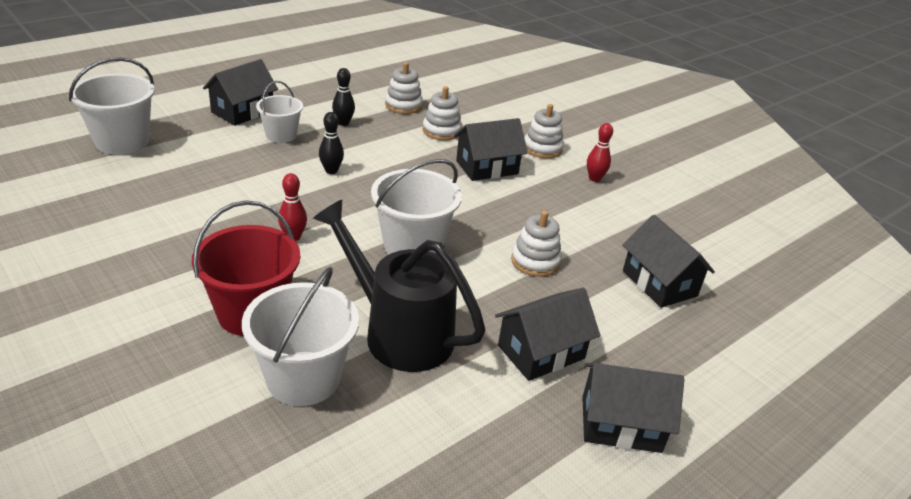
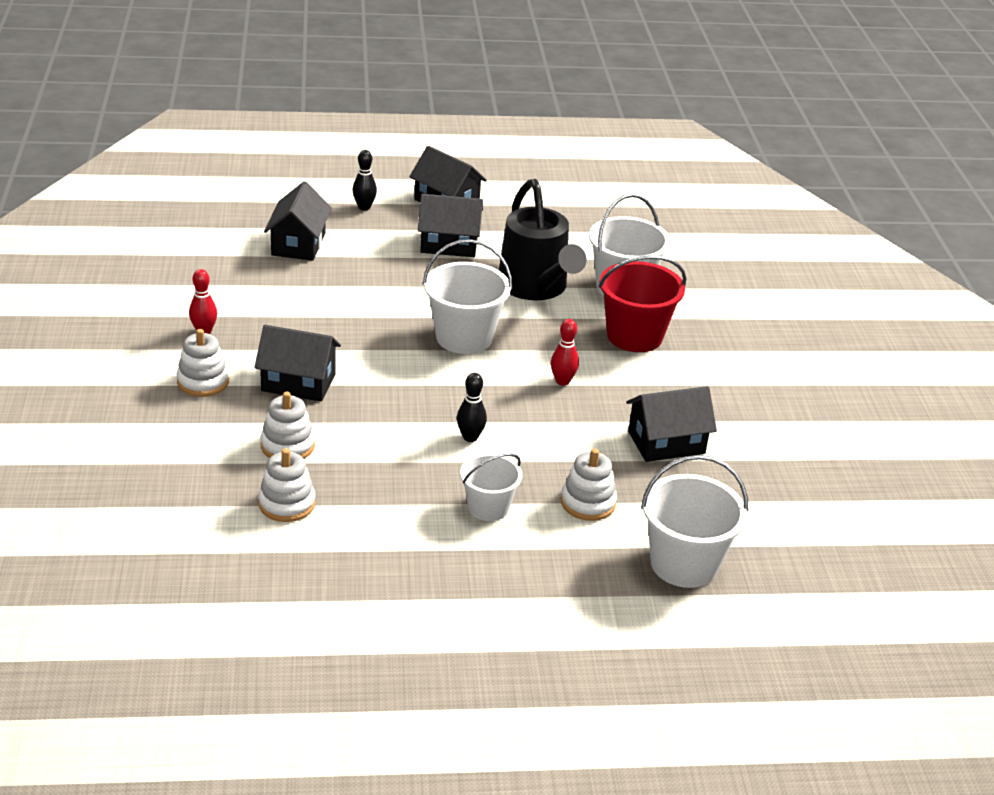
camera: 145 degrees left, 0 degrees up
black house [203,59,278,126] -> black house moved to [626,386,717,462]
black bowling pin [332,68,355,126] -> black bowling pin moved to [352,150,377,211]
white stacking toy [511,210,562,277] -> white stacking toy moved to [561,449,617,521]

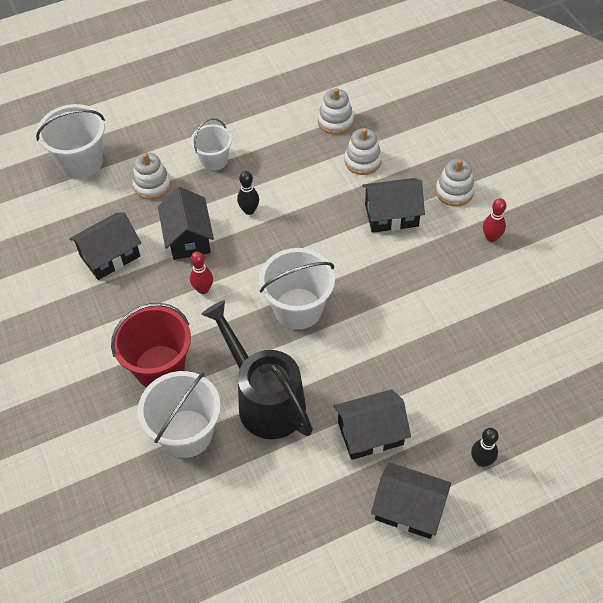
camera: 165 degrees right, 20 degrees up
black house [264,181,332,261] -> black house moved to [158,187,214,260]

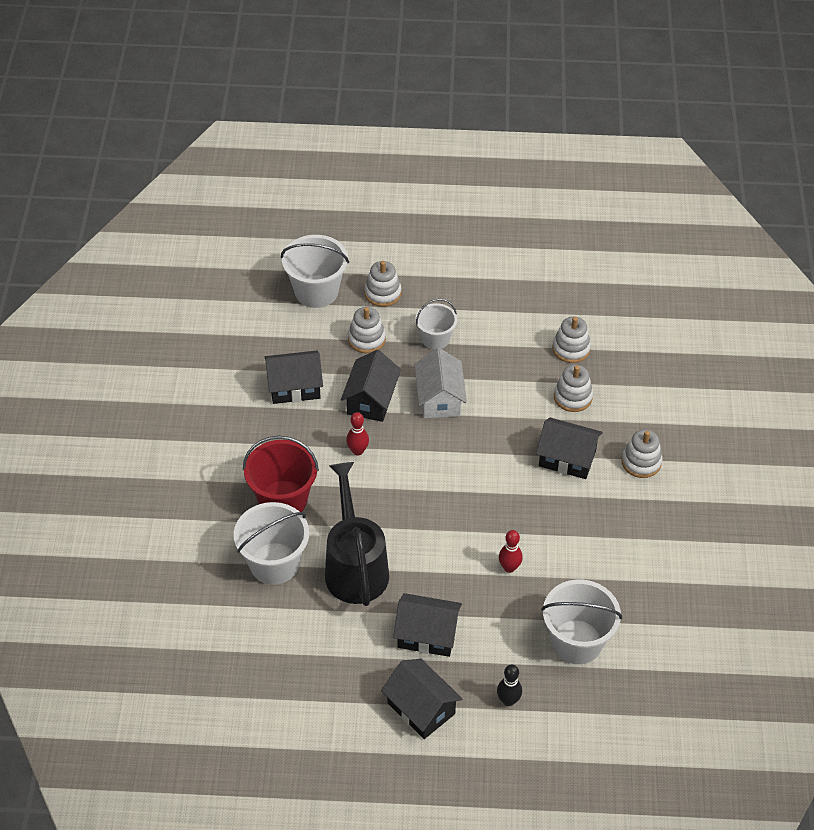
camera: 25 degrees right, 5 degrees down
black bowling pin [237,171,259,215] -> white house [414,348,467,418]
white bucket [259,248,335,330] -> white bucket moved to [541,579,622,664]
red bowling pin [483,198,506,242] -> red bowling pin moved to [499,530,523,573]
none -> white stacking toy [364,261,402,307]

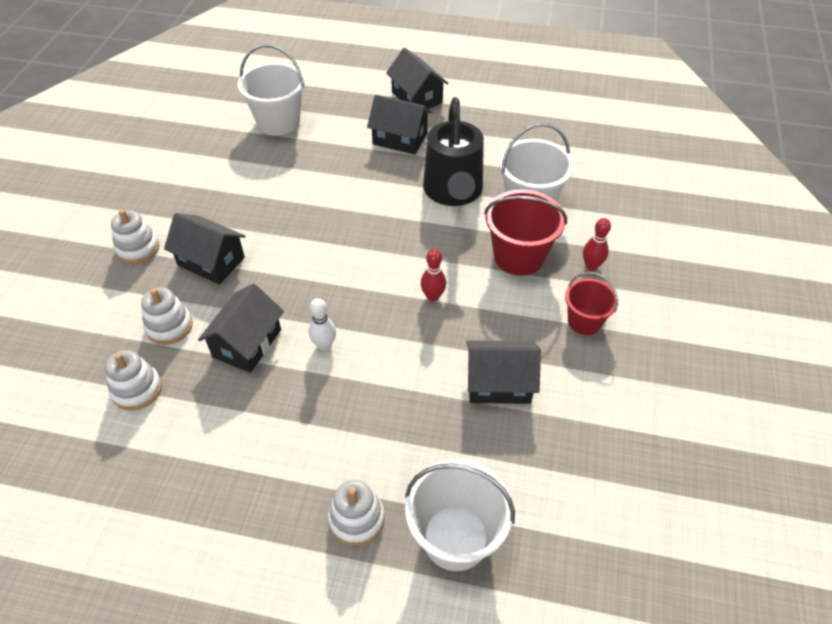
camera: 170 degrees left, 0 degrees up
black house [341,350,401,422] -> black house moved to [198,284,284,373]
white stacking toy [348,307,386,353] -> none
white house [414,348,467,418] -> white bowling pin [309,298,336,350]
white bucket [415,299,457,350] -> none
black bowling pin [497,665,522,706] -> none
red bowling pin [499,530,523,573] -> red bowling pin moved to [583,218,611,271]
none -> red bucket [565,272,618,335]

